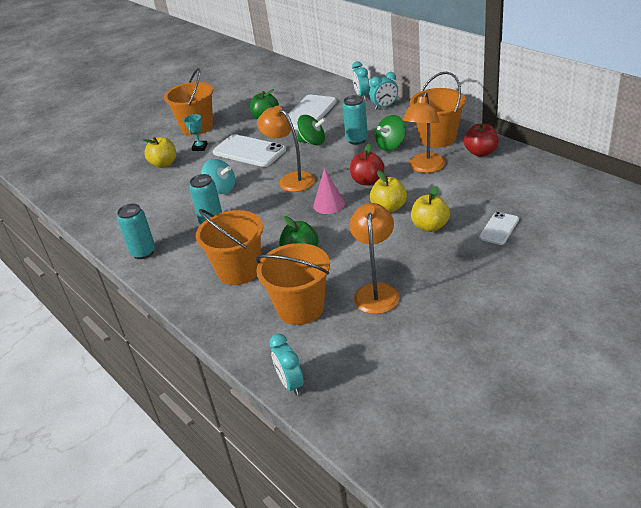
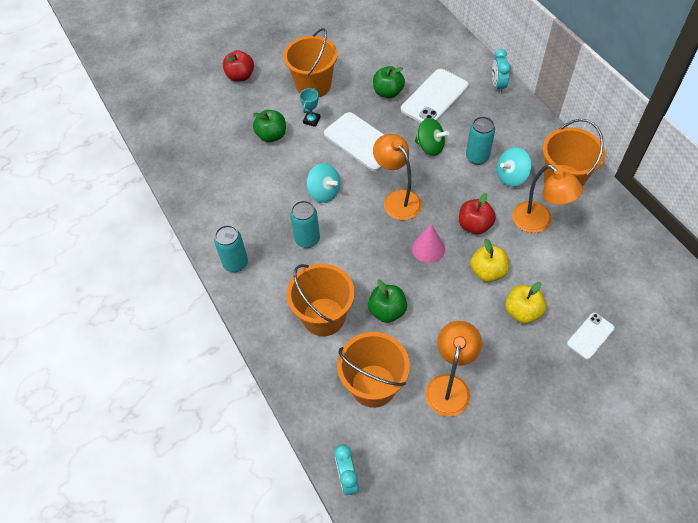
camera: 10 degrees right, 20 degrees up
yellow apple [143,137,176,168] -> green apple [253,110,286,142]
turquoise clock [369,72,398,110] -> none
green spinning top [375,115,406,151] -> turquoise spinning top [497,147,532,187]
orange lamp [403,92,446,173] -> orange lamp turned 75 degrees counterclockwise [512,164,583,233]
red apple [464,123,498,157] -> red apple moved to [223,50,254,82]

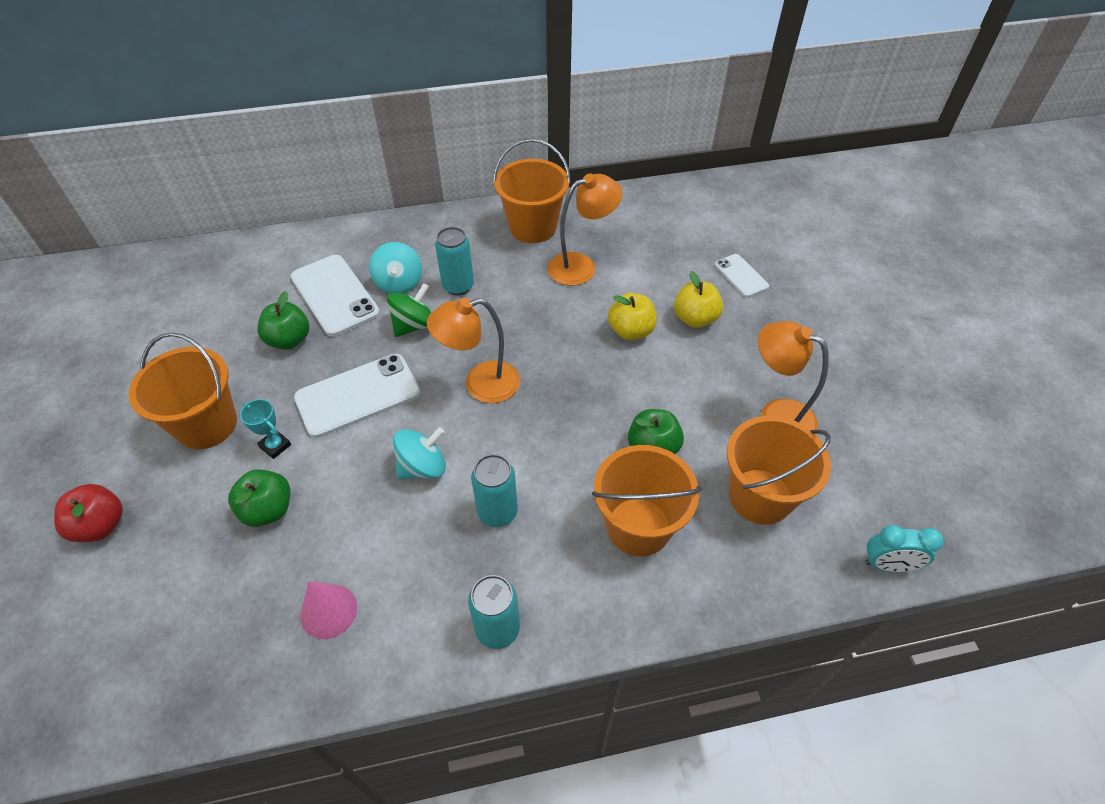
camera: 75 degrees left, 5 degrees down
pink cone [412,224,445,263] -> pink cone moved to [300,581,357,639]
red apple [459,193,496,234] -> none
turquoise clock [492,49,511,93] -> none
turquoise spinning top [497,147,532,187] -> turquoise spinning top moved to [369,242,422,293]

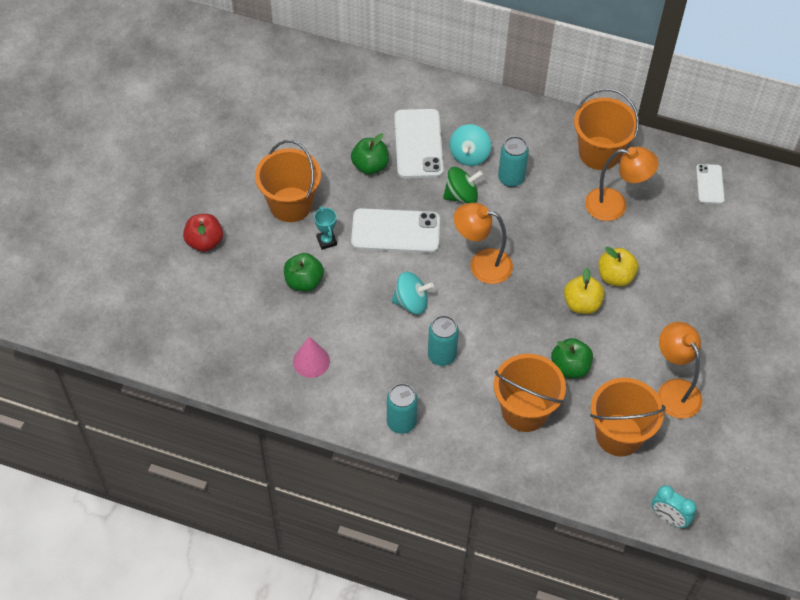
camera: 30 degrees right, 5 degrees up
yellow apple [674,271,723,328] -> yellow apple moved to [564,268,605,314]
white phone [715,254,769,297] -> white phone moved to [696,164,725,204]

